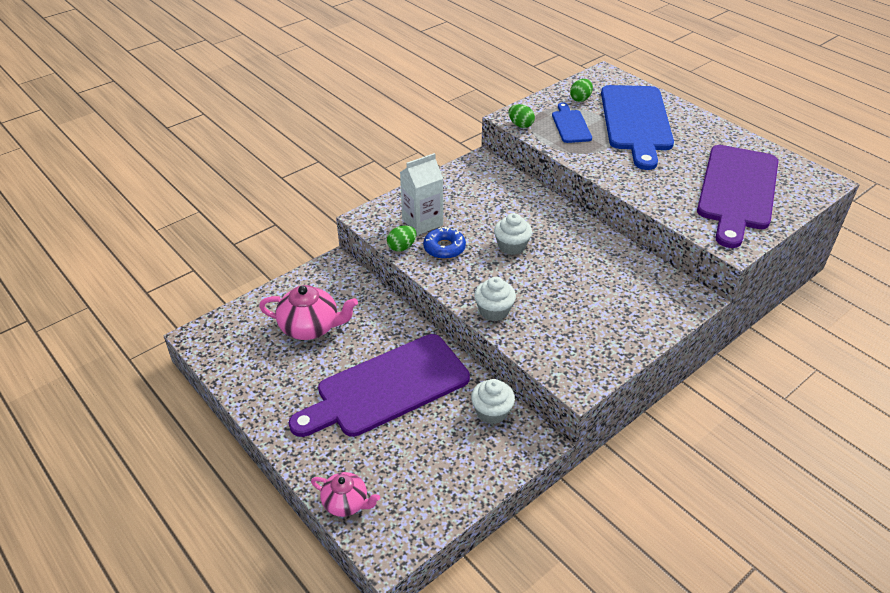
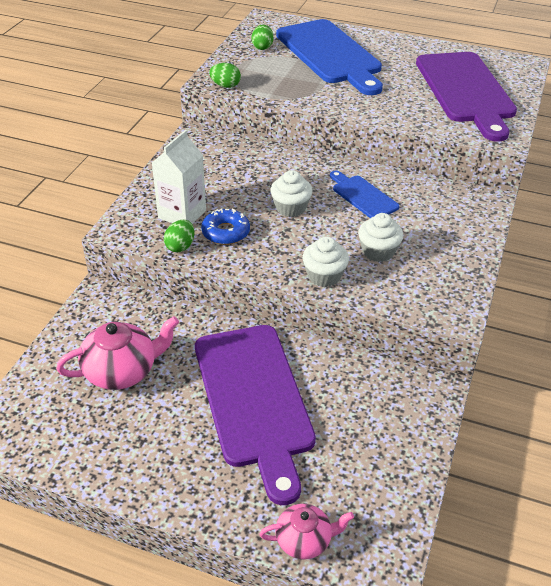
camera: 30 degrees left, 0 degrees up
purple cutting board [289,334,470,437] -> purple cutting board turned 45 degrees counterclockwise [195,325,316,505]
white cupcake [471,379,515,424] -> white cupcake moved to [358,213,403,262]
blue cutting board [552,102,592,143] -> blue cutting board moved to [330,170,399,218]

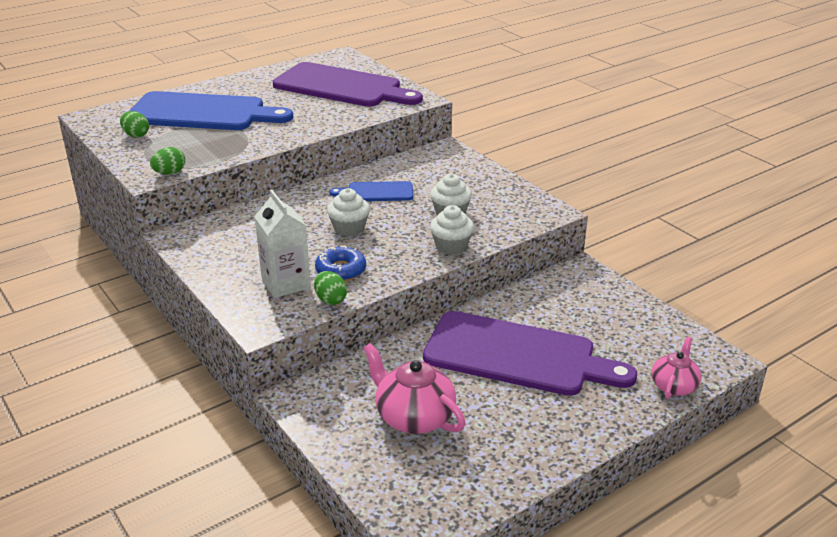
camera: 55 degrees left, 10 degrees down
pink teapot [56,316,179,390] -> pink teapot turned 60 degrees counterclockwise [363,343,466,434]

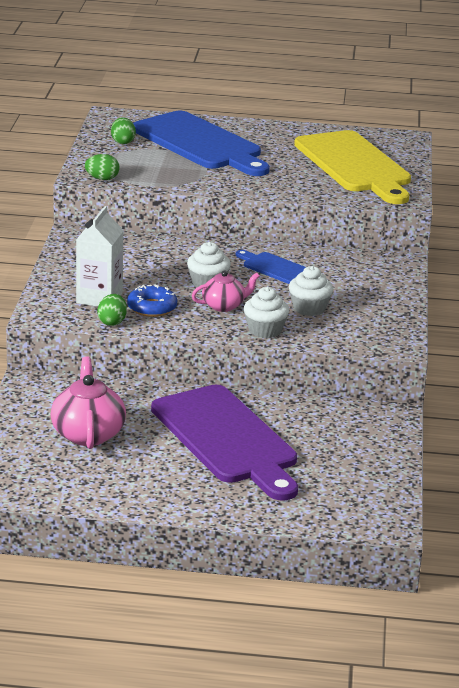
camera: 40 degrees right, 5 degrees down
purple cutting board [273,62,423,107] -> yellow cutting board [294,130,411,204]
pink teapot [652,337,702,399] -> pink teapot moved to [192,270,260,312]

